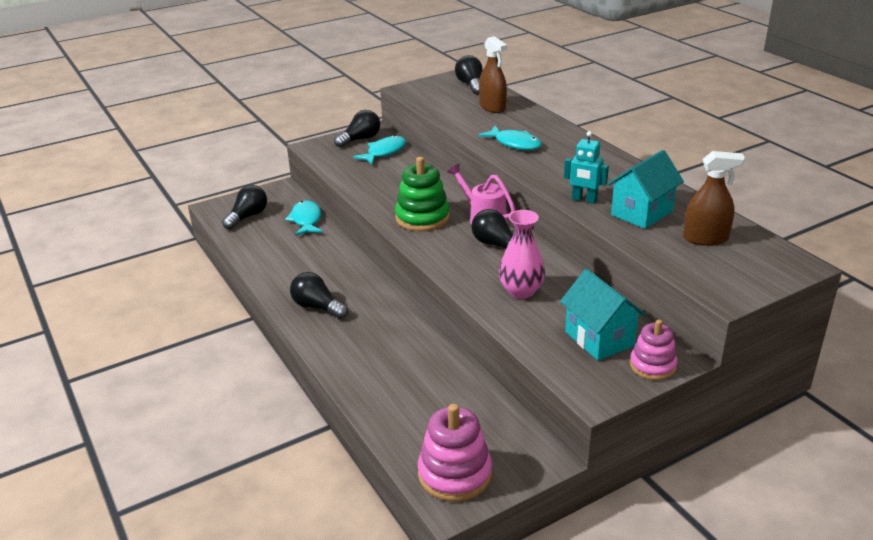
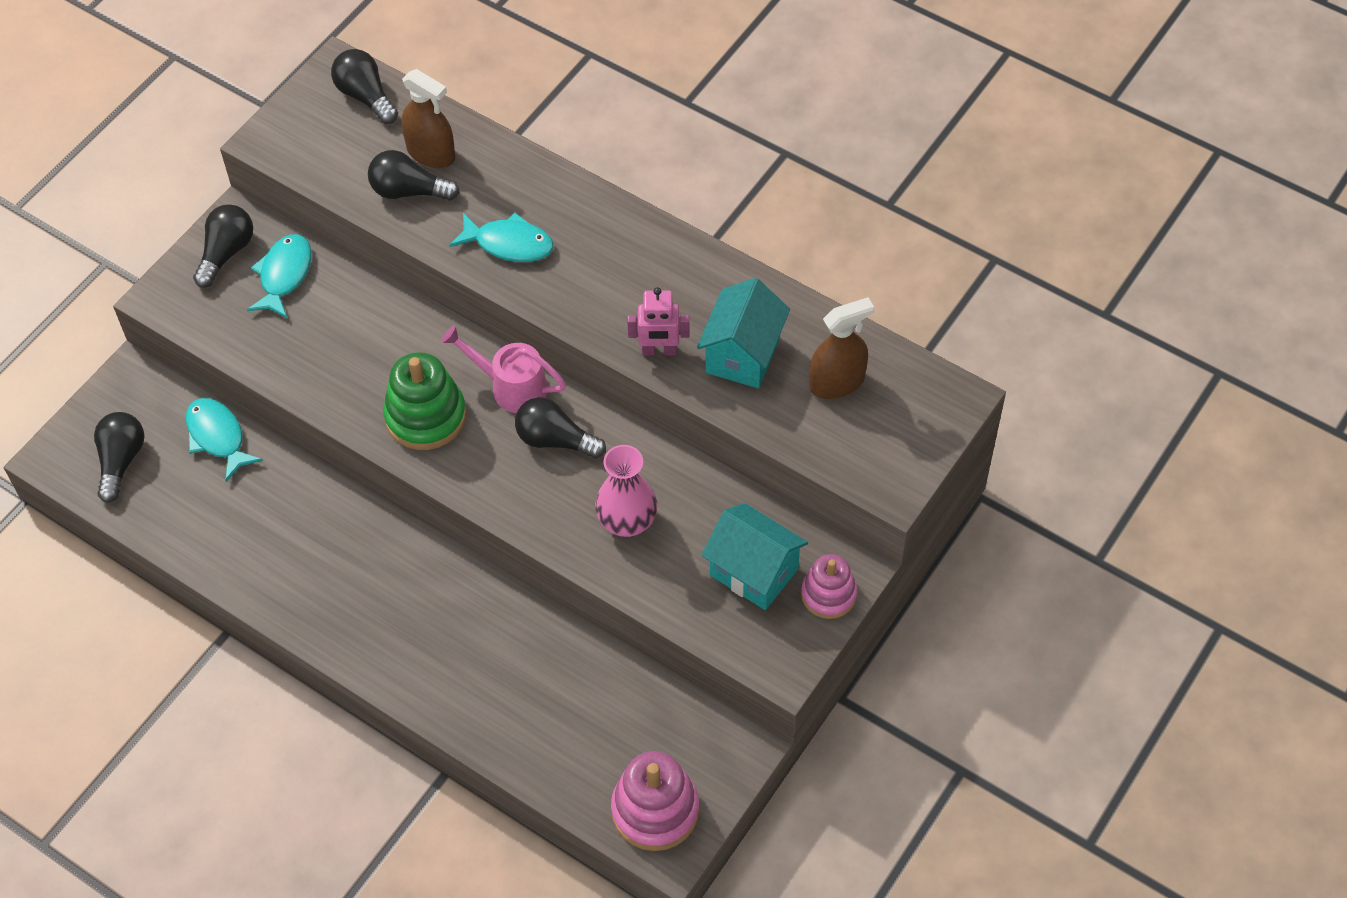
camera: 25 degrees left, 25 degrees up
black light bulb [290,272,348,319] -> black light bulb moved to [368,150,460,201]
turquoise robot [564,131,609,204] -> pink robot [627,287,689,355]

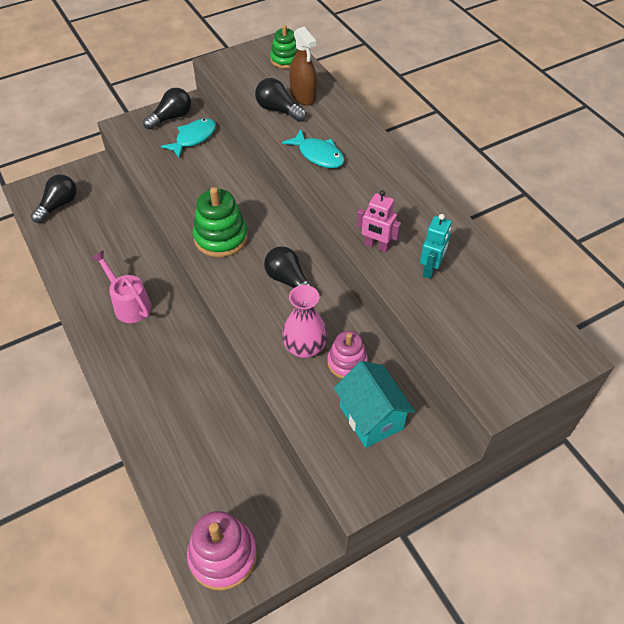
camera: 25 degrees right, 5 degrees down
turquoise fish [186,398,263,482] -> none
black light bulb [331,49,398,124] -> green stacking toy [270,25,298,68]
pink watering can [441,325,566,413] -> pink watering can moved to [91,250,151,323]
turquoise house [697,278,790,388] -> turquoise robot [420,214,451,279]
pink stacking toy [801,554,857,619] -> pink stacking toy moved to [327,331,368,379]
brown spray bottle [809,297,874,399] -> none

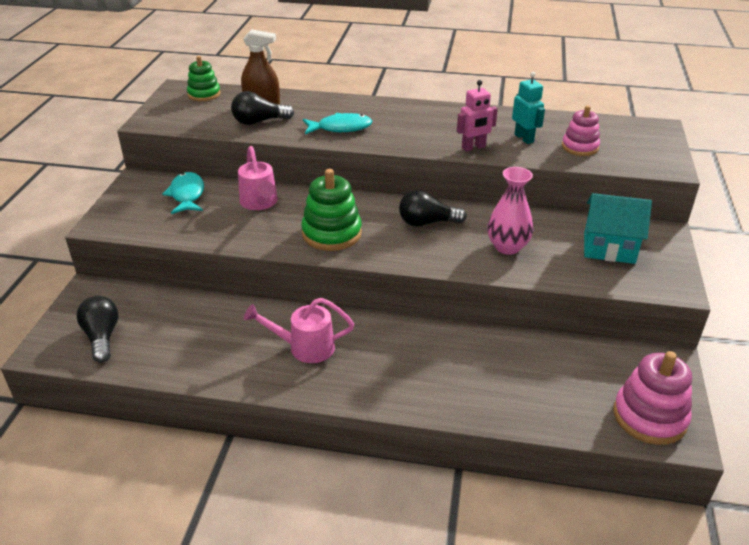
camera: 50 degrees left, 15 degrees down
black light bulb [143,88,191,130] -> none
pink stacking toy [327,331,368,379] -> pink stacking toy moved to [562,105,600,156]
none -> pink watering can [238,146,278,210]

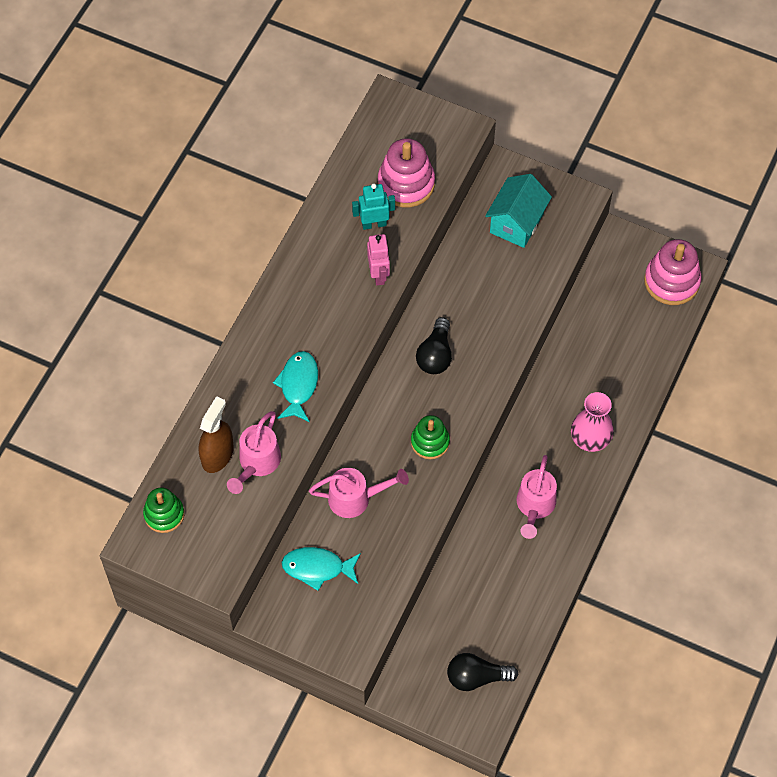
camera: 75 degrees left, 25 degrees up
black light bulb [231,91,294,125] -> pink watering can [227,411,281,494]
green stacking toy [301,169,362,251] -> green stacking toy [411,415,450,459], size x0.65
pink vase [487,167,533,255] -> pink vase moved to [571,392,614,452]
pink stacking toy [562,105,600,156] -> pink stacking toy [378,138,435,207], size x1.54

